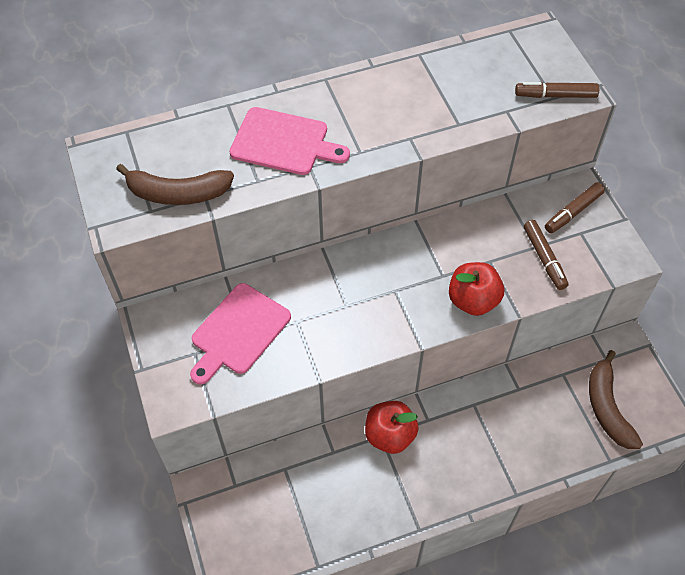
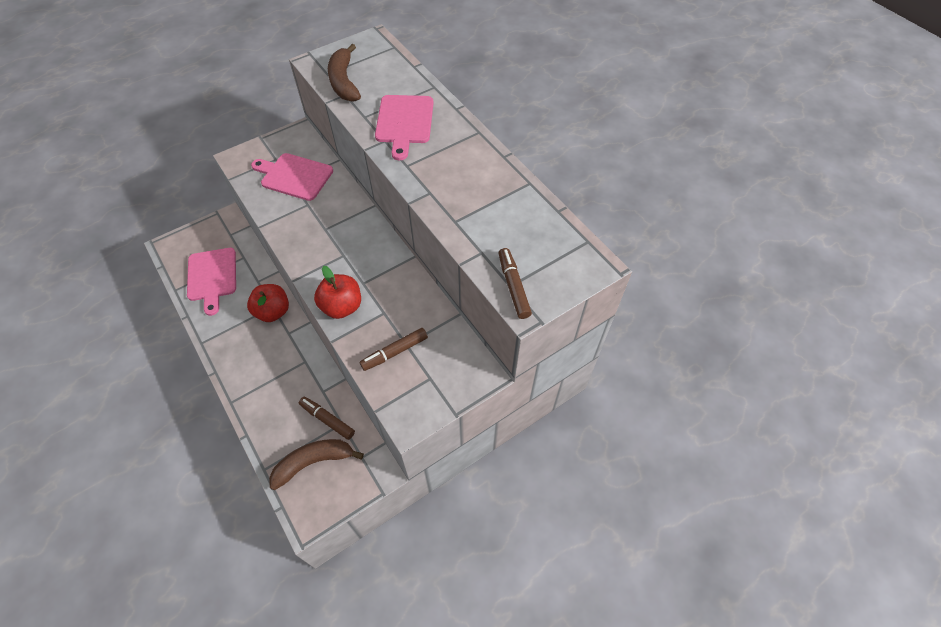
camera: 75 degrees right, 0 degrees up
brown marker [545,182,605,233] -> brown marker moved to [299,397,355,440]
none -> pink cutting board [187,248,236,316]

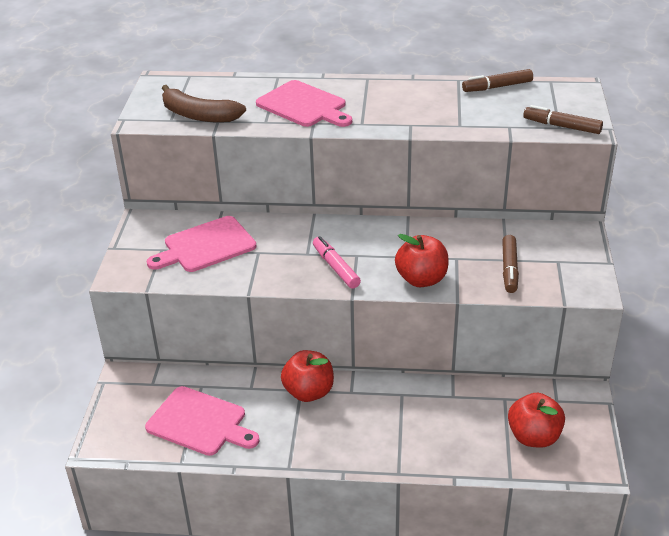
camera: 50 degrees left, 20 degrees down
brown banana [269,439,364,490] -> red apple [508,393,565,448]
brown marker [299,397,355,440] -> brown marker moved to [462,69,533,92]
none -> pink marker [313,236,361,289]

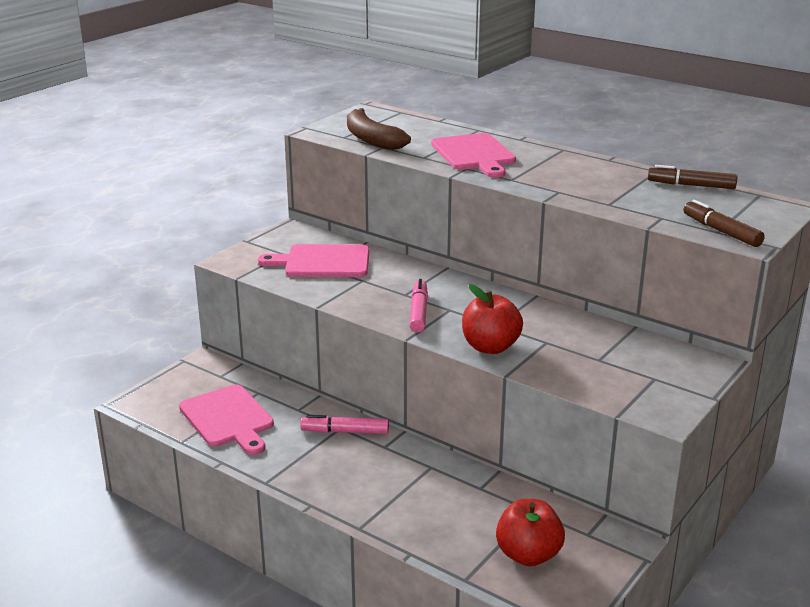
camera: 30 degrees right, 10 degrees down
red apple [281,350,334,402] -> pink marker [300,415,389,434]
brown marker [502,235,519,293] -> none

